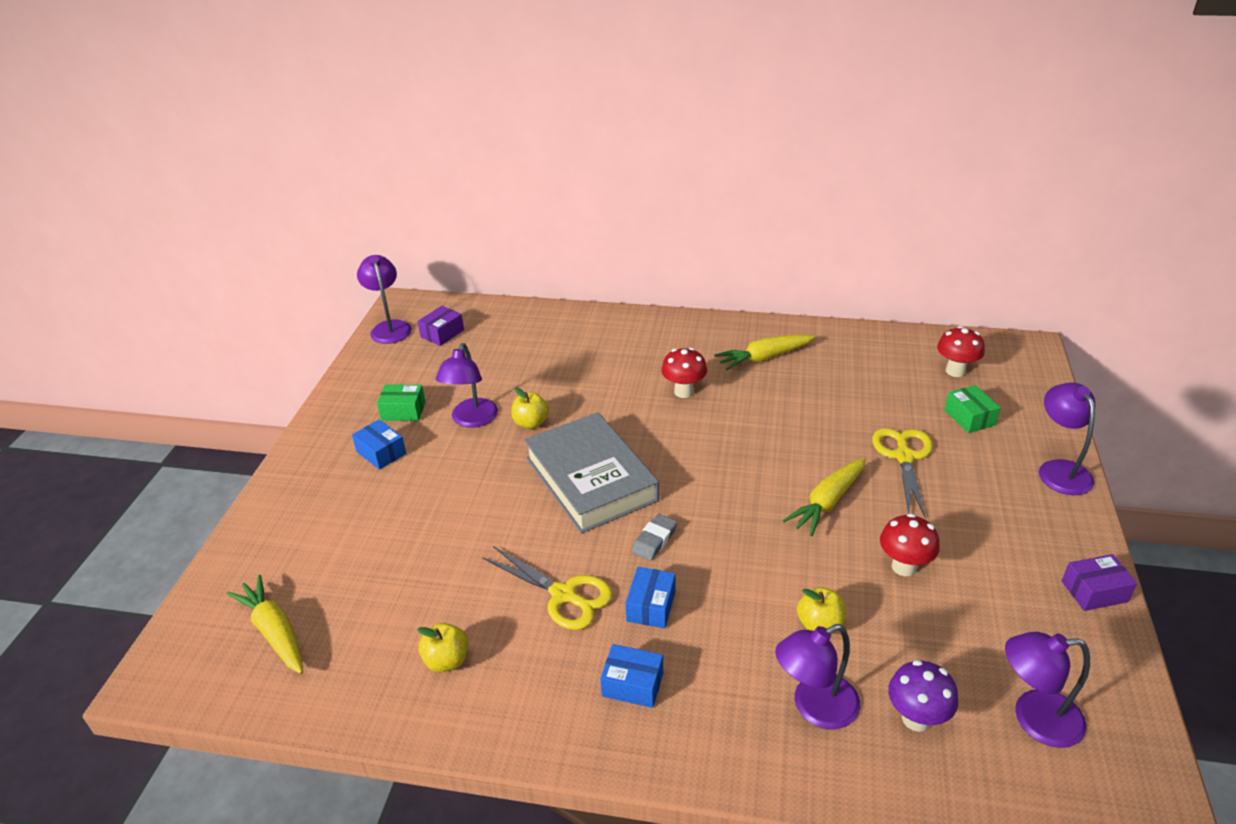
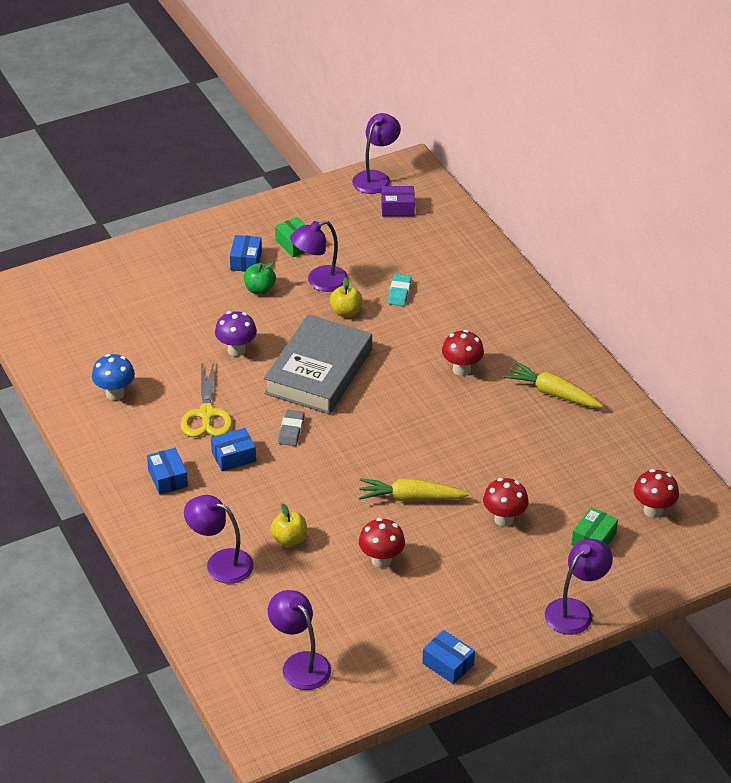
camera: 50 degrees right, 5 degrees up
yellow carrot [226,575,303,674] -> none
yellow apple [417,623,468,672] -> blue mushroom [92,354,135,400]
grey eraser [632,514,677,561] -> grey eraser turned 75 degrees counterclockwise [278,410,305,446]
yellow scissors [872,428,933,518] -> red mushroom [483,478,528,527]
purple mushroom [888,660,958,732] -> purple mushroom moved to [215,311,257,356]
purple box [1062,554,1137,611] -> blue box [422,630,475,684]
none -> green apple [244,262,276,294]
none -> turquoise eraser [388,274,412,306]

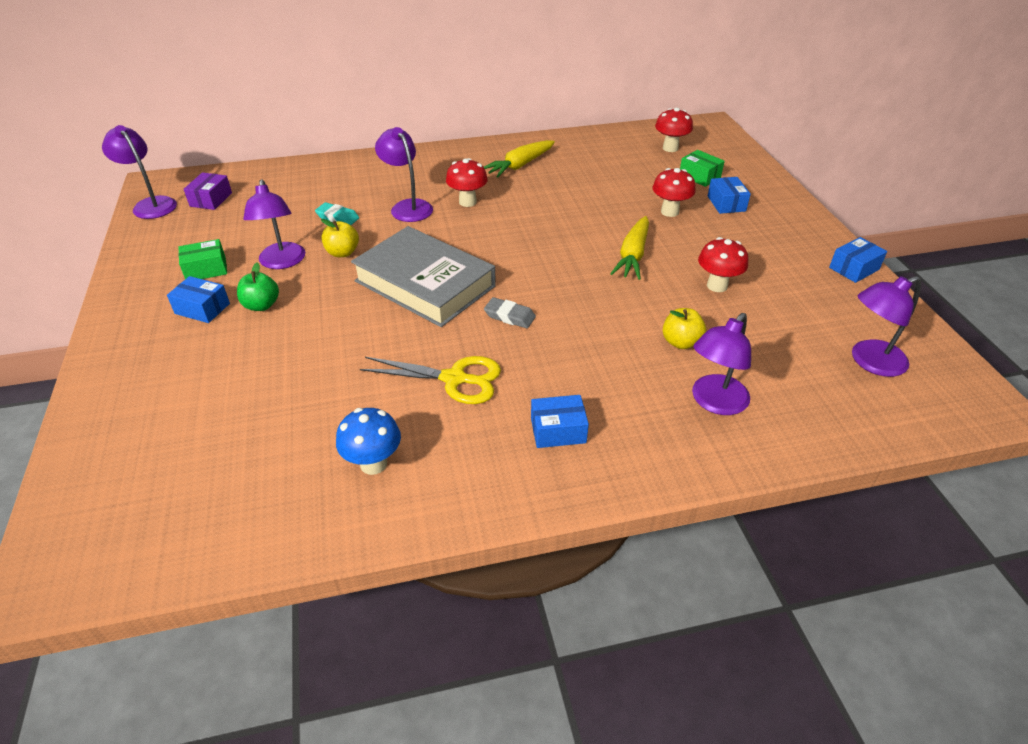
camera: 75 degrees left, 0 degrees up
blue box [211,428,256,471] -> blue box moved to [708,177,751,214]
purple mushroom [215,311,257,356] -> none
purple lamp [545,539,613,635] -> purple lamp moved to [375,127,433,222]

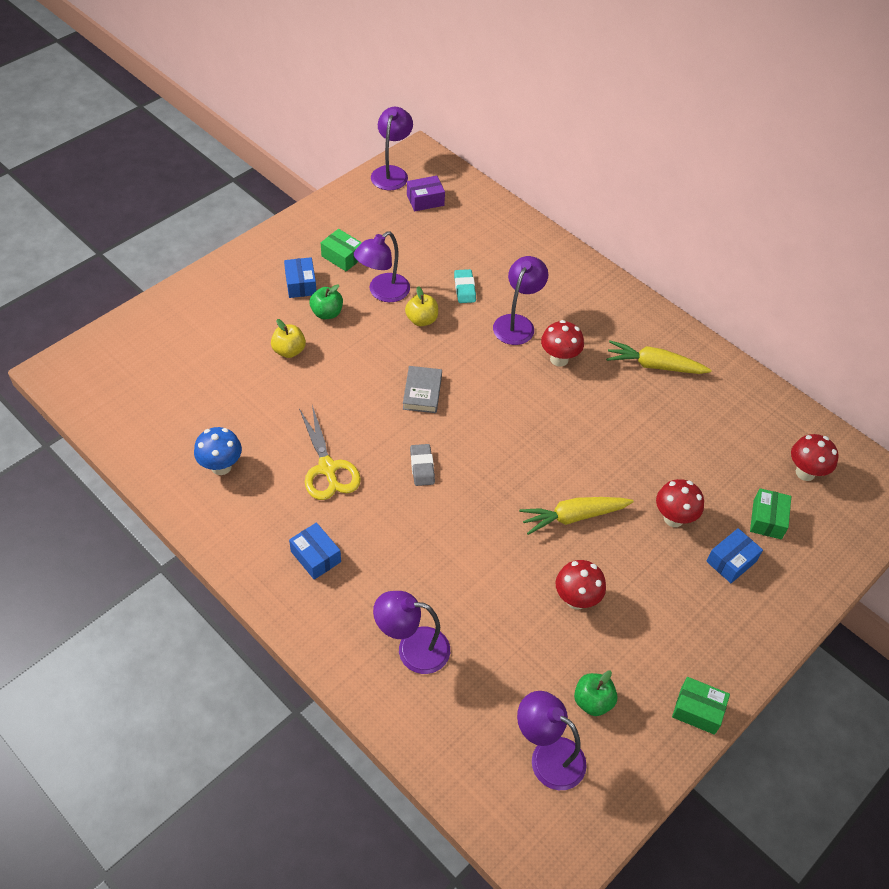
camera: 55 degrees right, 10 degrees up
grey book [351,226,496,327] -> grey book [403,366,442,413], size x0.45
yellow apple [663,308,706,349] -> yellow apple moved to [271,319,306,358]
blue box [829,237,887,283] -> green box [672,677,730,735]
none -> green apple [574,671,618,716]

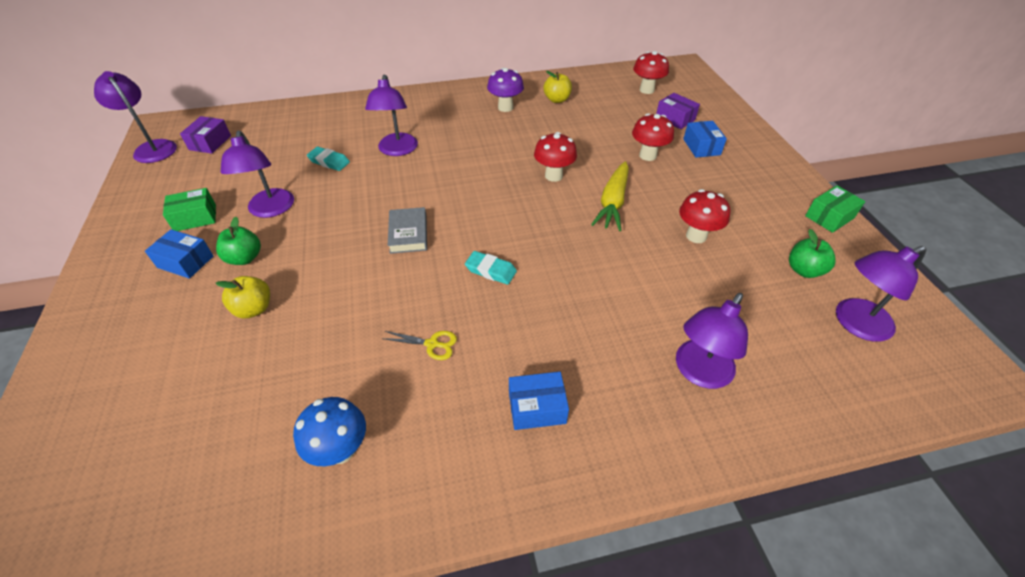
camera: 55 degrees left, 5 degrees down
yellow scissors [299,405,361,500] -> yellow scissors [385,331,457,360], size x0.52
grey book [403,366,442,413] -> grey book turned 45 degrees clockwise [388,207,427,254]
yellow apple [405,286,438,326] -> yellow apple moved to [544,71,572,103]
grey eraser [410,444,435,486] -> turquoise eraser [465,251,517,285]
purple lamp [493,256,548,345] -> purple lamp turned 150 degrees counterclockwise [365,75,418,156]
red mushroom [541,320,584,367] -> red mushroom moved to [534,132,577,182]
yellow carrot [606,340,712,374] -> purple mushroom [487,68,524,112]
green box [750,488,791,539] -> purple box [656,93,700,129]

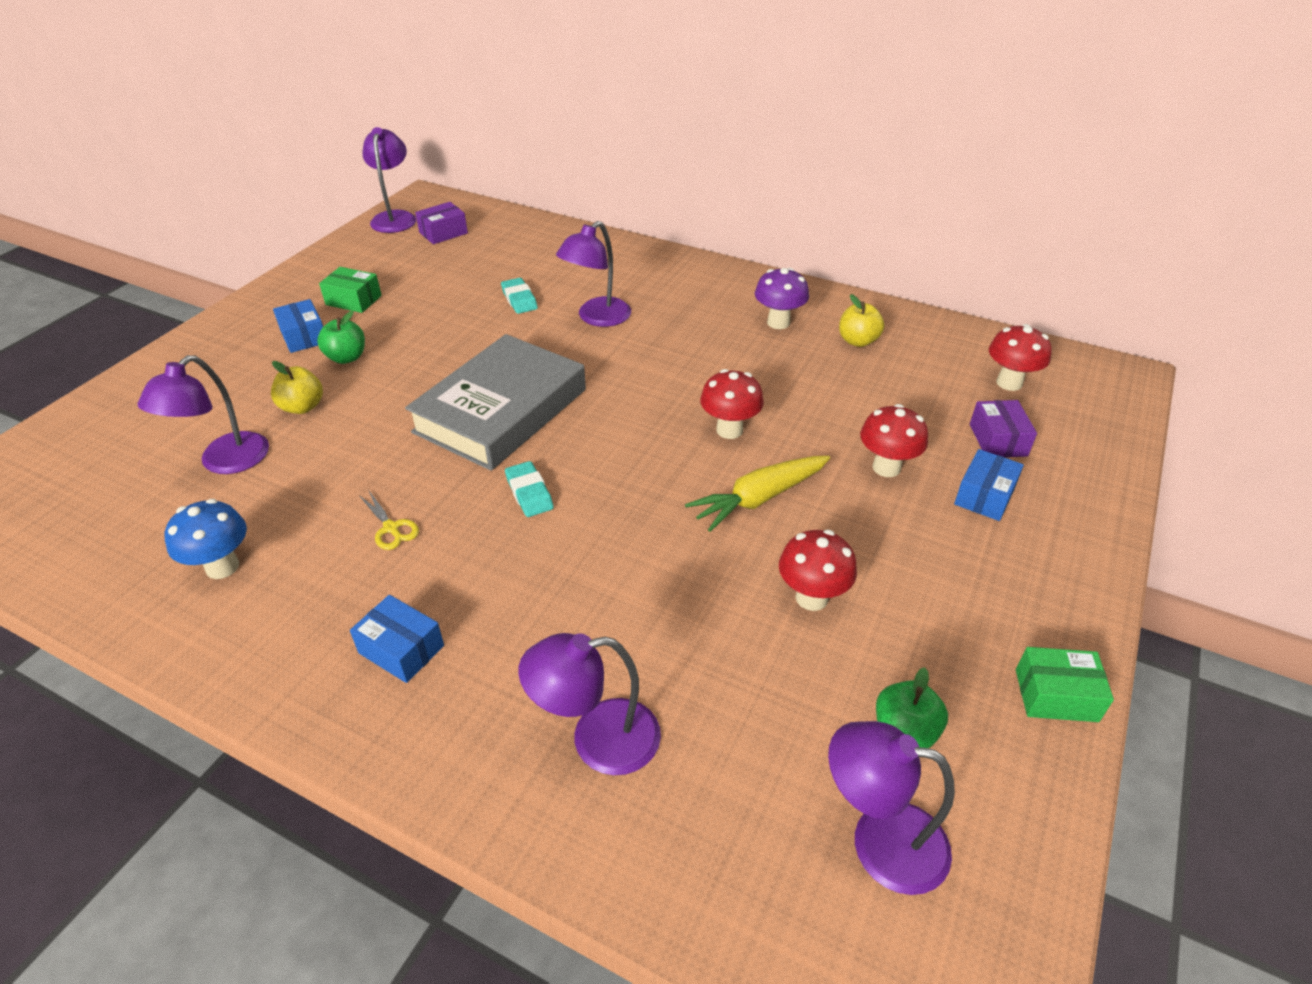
camera: 40 degrees right, 5 degrees down
purple lamp [220,131,294,218] -> purple lamp moved to [137,355,269,474]
grey book [388,207,427,254] -> grey book [405,334,586,471], size x2.21

